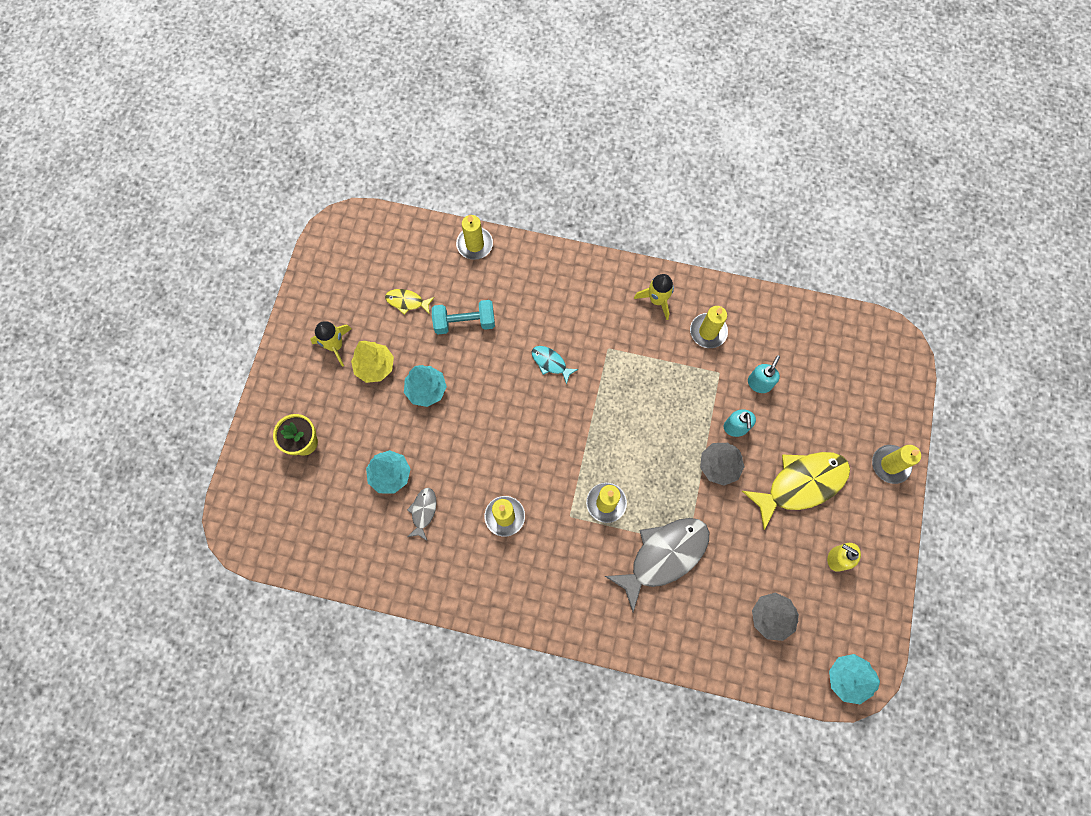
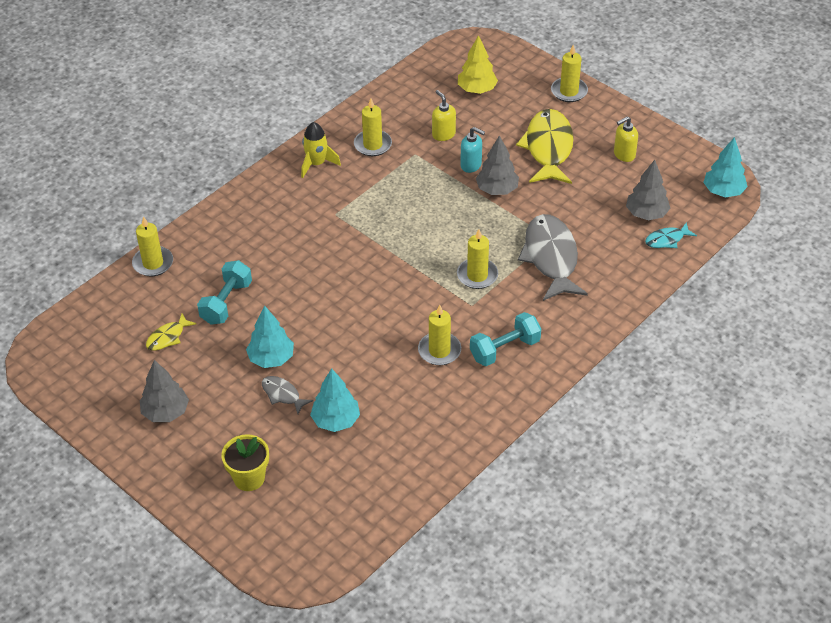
camera: 60 degrees left, 25 degrees down
yellow rocket [310,322,352,367] -> grey tree [140,360,189,422]
yellow tree [351,341,394,383] -> yellow tree moved to [458,35,498,94]
grey fish [407,488,436,540] -> grey fish moved to [262,376,313,414]
turquoise fish [532,346,578,384] -> turquoise fish moved to [645,222,697,248]
turquoise soap dispenser [748,355,780,393] -> yellow soap dispenser [432,90,456,141]
none -> turquoise dumbbell [470,312,541,366]

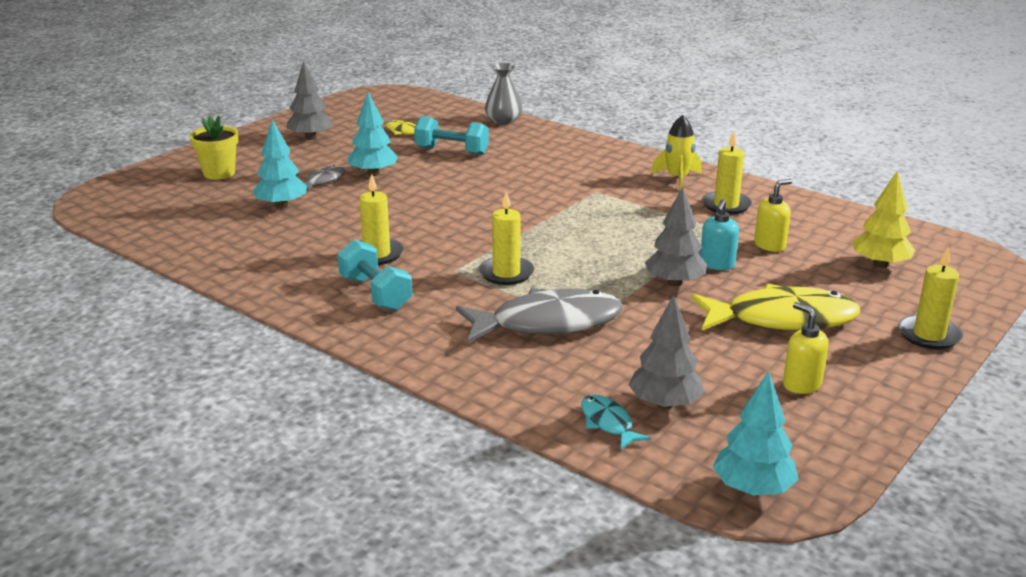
camera: 85 degrees right, 20 degrees down
yellow candle [132,216,173,277] -> grey vase [485,63,522,125]

